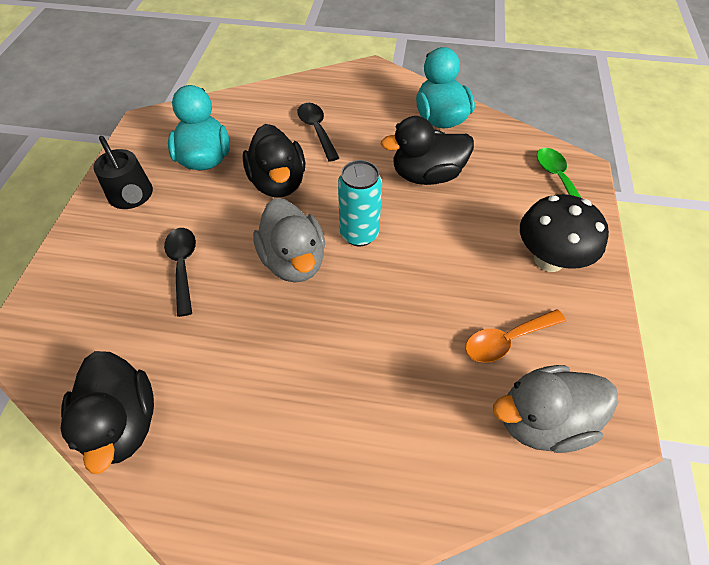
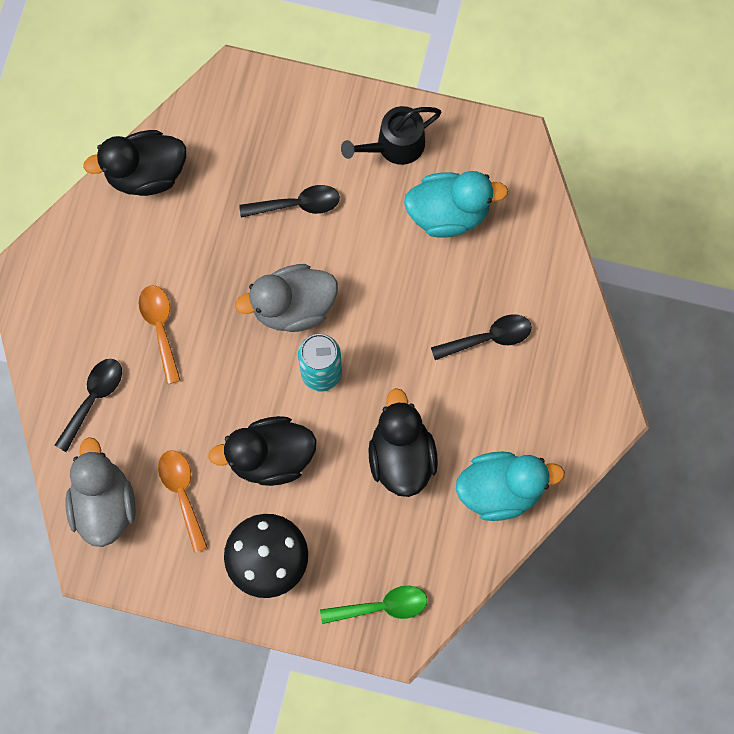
camera: 95 degrees right, 20 degrees up
black duck [243,124,305,198] -> black duck moved to [208,416,317,486]
none -> black spoon [55,359,122,452]
none -> orange spoon [139,285,181,384]

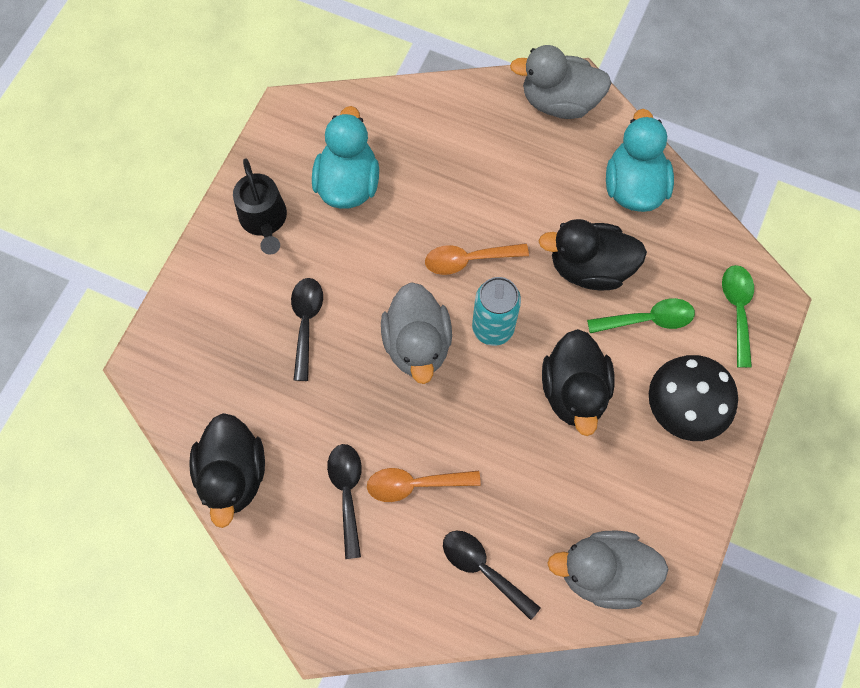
camera: 80 degrees left, 5 degrees down
orange spoon [158,450,208,553] -> orange spoon moved to [425,243,529,275]
black spoon [431,314,532,360] -> black spoon moved to [327,444,362,559]
none -> grey duck [510,45,612,119]
none -> green spoon [587,298,695,333]

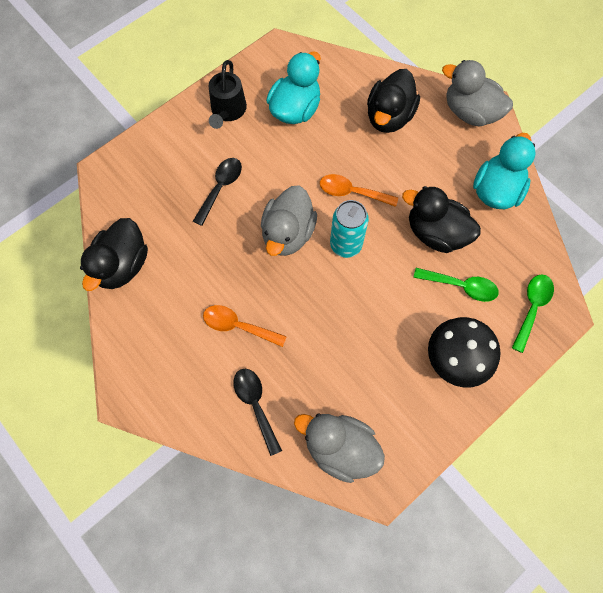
camera: 25 degrees right, 0 degrees up
black spoon [327,444,362,559] -> none
black duck [542,329,615,436] -> black duck moved to [367,69,420,133]

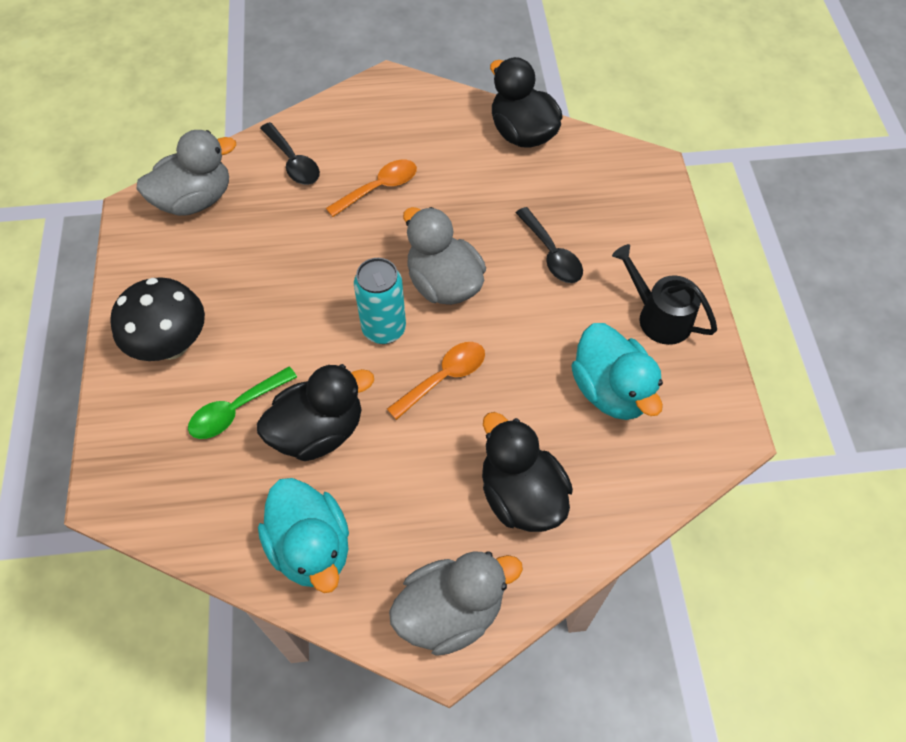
camera: 125 degrees right, 10 degrees down
black spoon [233,369,282,456] -> black spoon turned 45 degrees clockwise [260,122,320,185]
green spoon [512,274,554,353] -> none

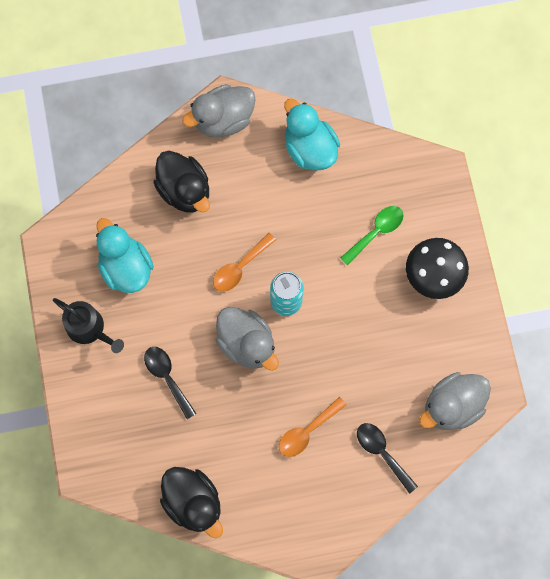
camera: 175 degrees right, 15 degrees up
black duck [257,364,374,461] -> none

